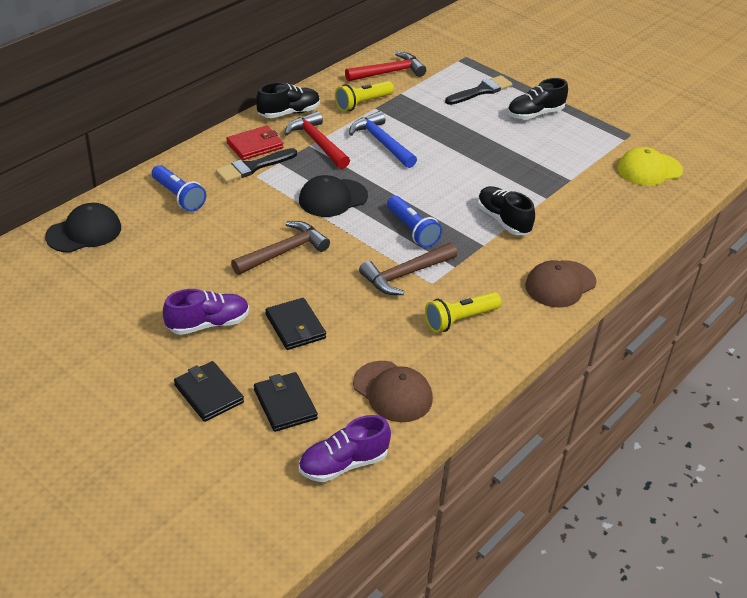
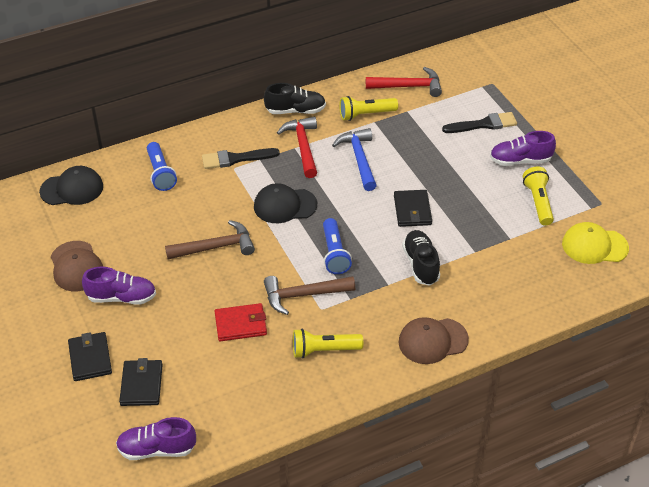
camera: 25 degrees right, 5 degrees up
red wallet [226,126,283,160] -> red wallet moved to [215,303,267,341]
black wallet [265,298,326,350] -> black wallet moved to [394,190,432,227]
brown cap [353,361,433,422] -> brown cap moved to [51,241,103,291]
black shoe [507,78,568,120] -> purple shoe [490,131,556,166]
none -> yellow flashlight [523,166,554,226]

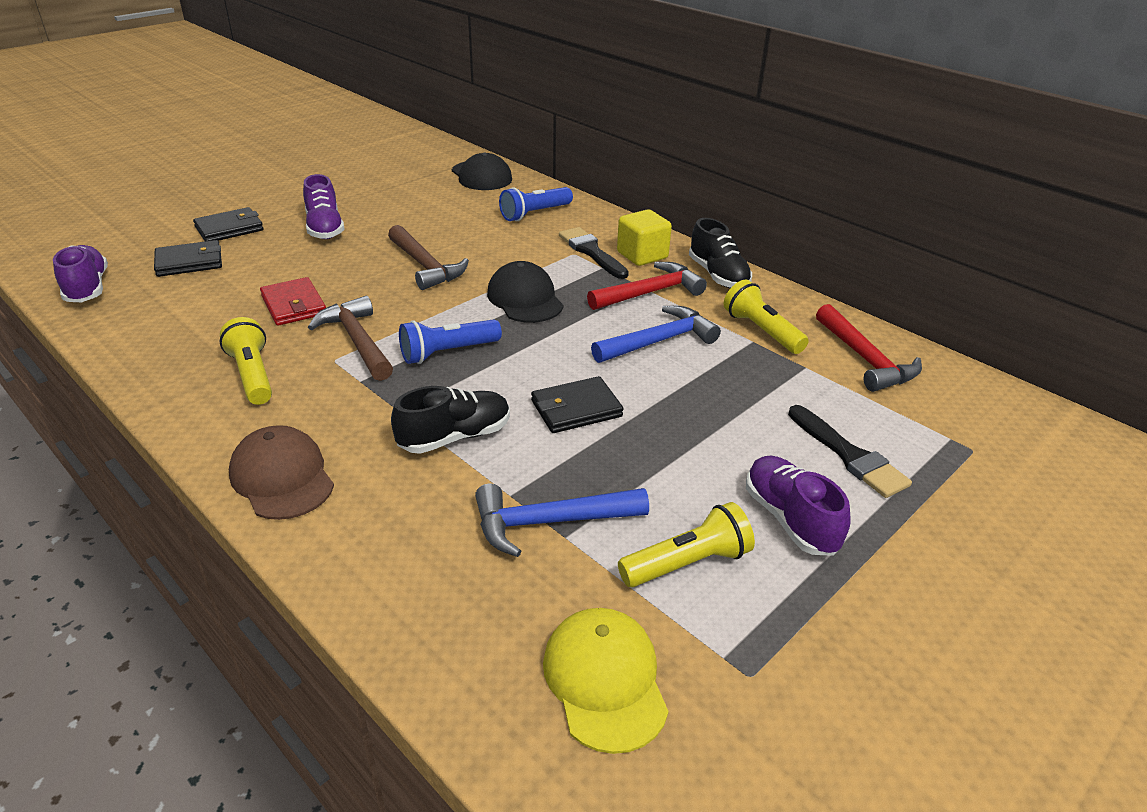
camera: 70 degrees right, 10 degrees down
brown cap [51,241,103,291] -> none
none -> blue hammer [475,484,649,557]
none -> yellow cube [617,209,672,266]

